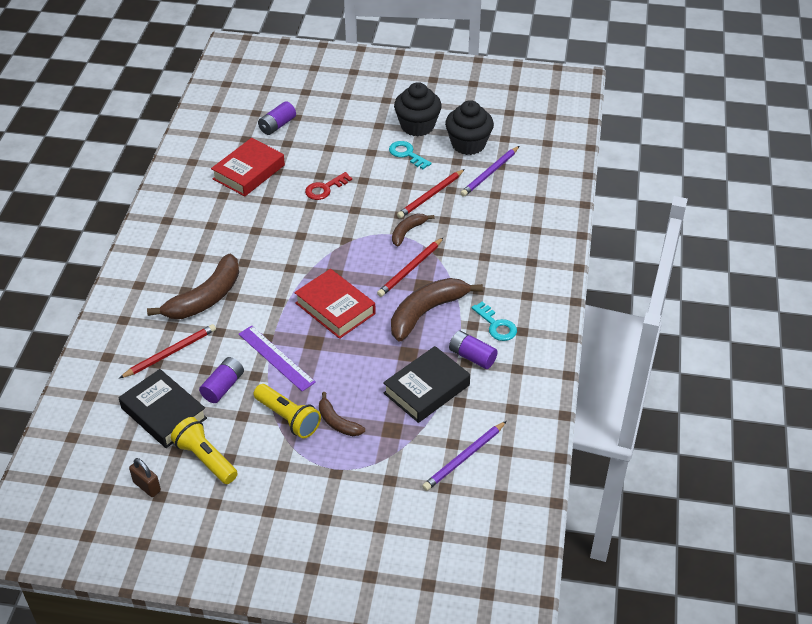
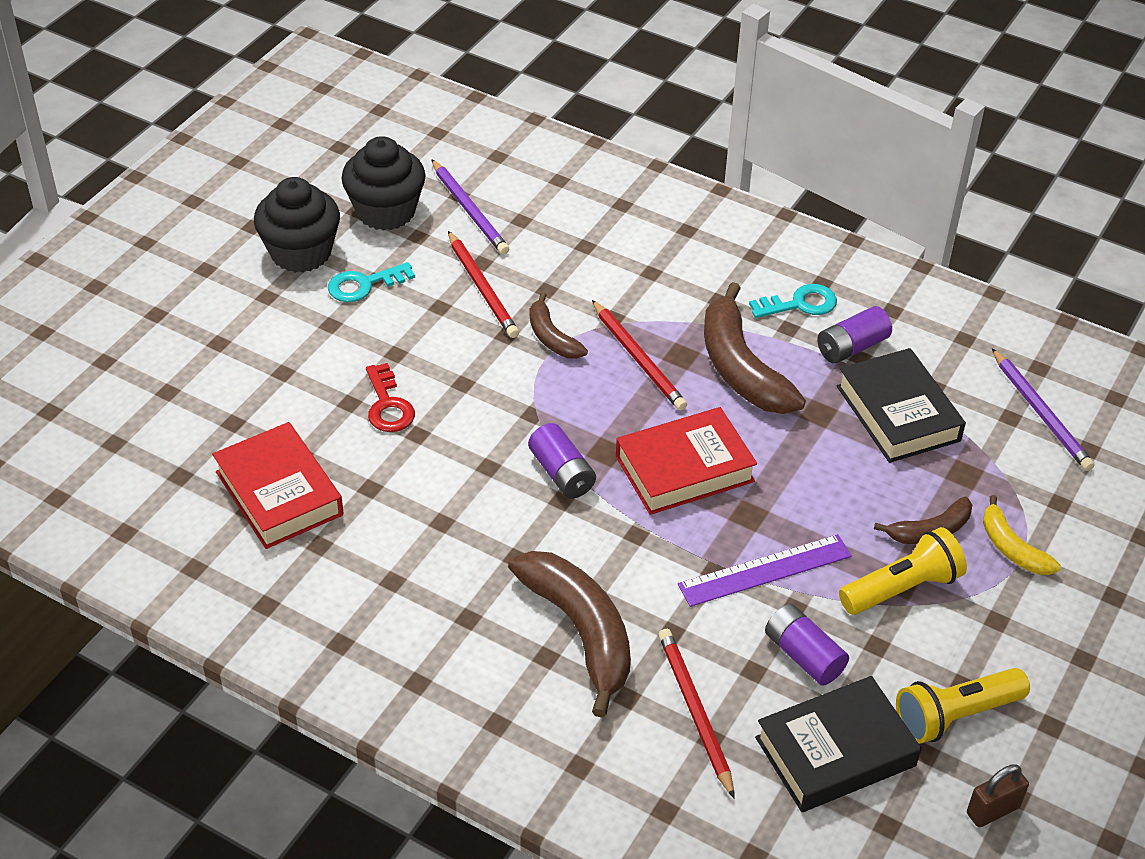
camera: 70 degrees left, 0 degrees up
purple battery [258,101,296,135] -> purple battery moved to [528,423,596,498]
none -> yellow banana [983,495,1061,575]

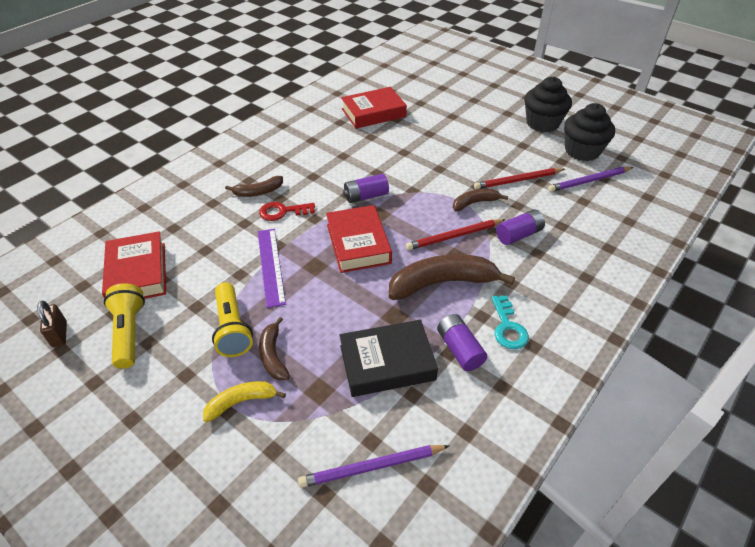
camera: 100 degrees right, 0 degrees up
turquoise key [328,262,415,302] -> none
red key [366,363,415,432] -> red key moved to [259,202,315,221]
brown banana [508,551,631,718] -> brown banana [225,176,283,197], size x0.54
red pencil [658,629,735,799] -> none
black book [755,676,921,812] -> red book [102,231,166,299]
purple battery [765,604,849,686] -> purple battery moved to [496,209,545,245]

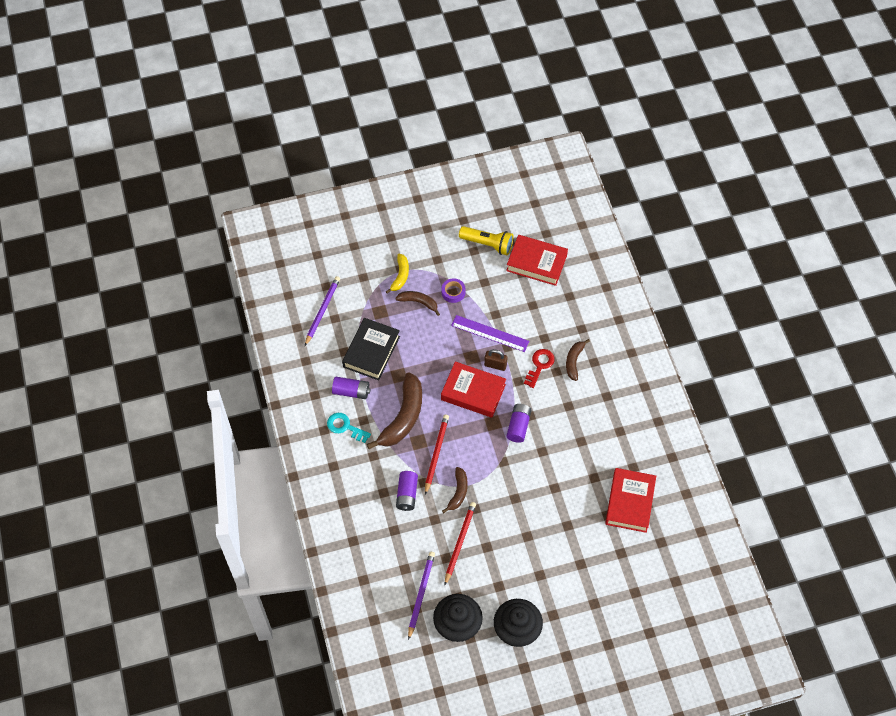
camera: 125 degrees right, 15 degrees up
brown padlock [37,300,67,347] -> brown padlock moved to [484,349,508,371]
yellow flashlight [212,282,253,357] -> purple tape [442,278,466,303]

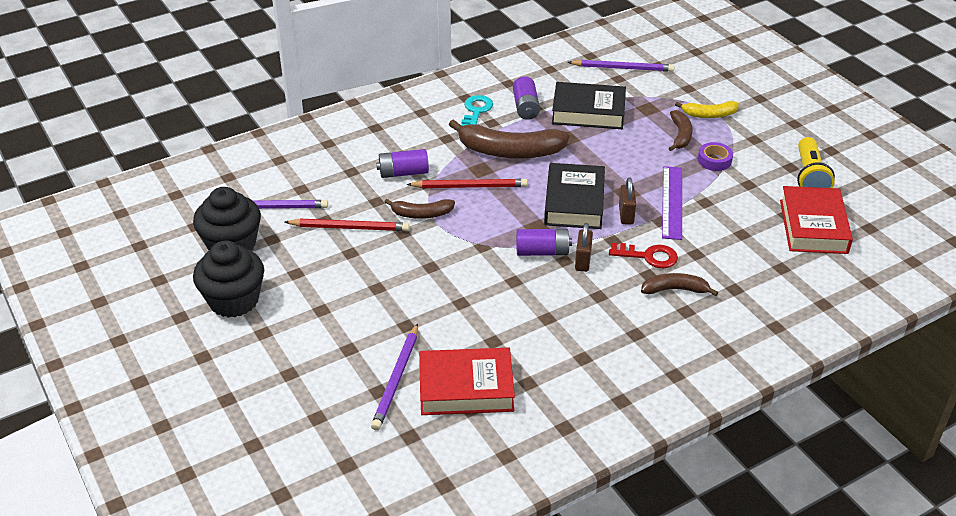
camera: 75 degrees right, 20 degrees down
red book [441,361,506,418] -> black book [544,163,605,229]
none -> purple pencil [371,323,418,431]
none -> brown padlock [575,223,593,272]

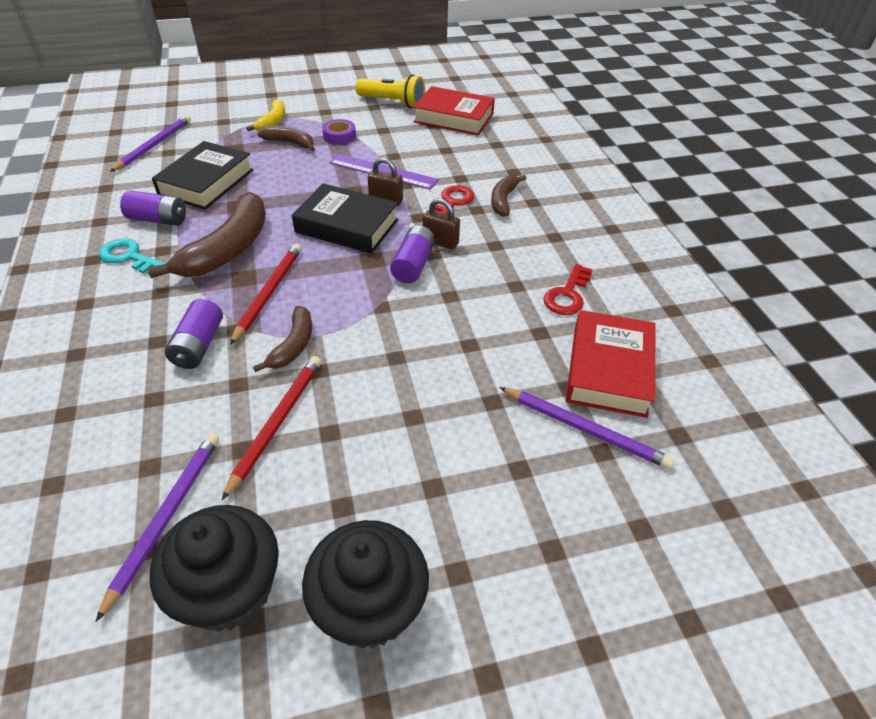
camera: 75 degrees left, 5 degrees up
none -> red key [543,264,593,315]

